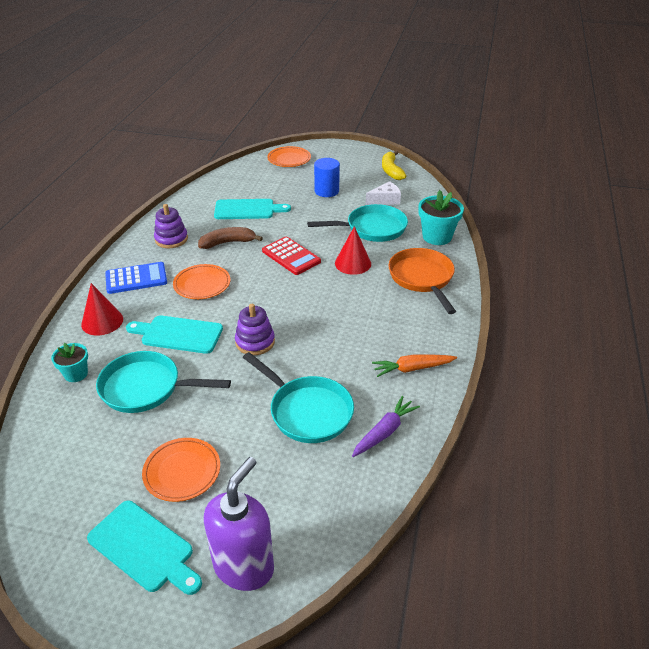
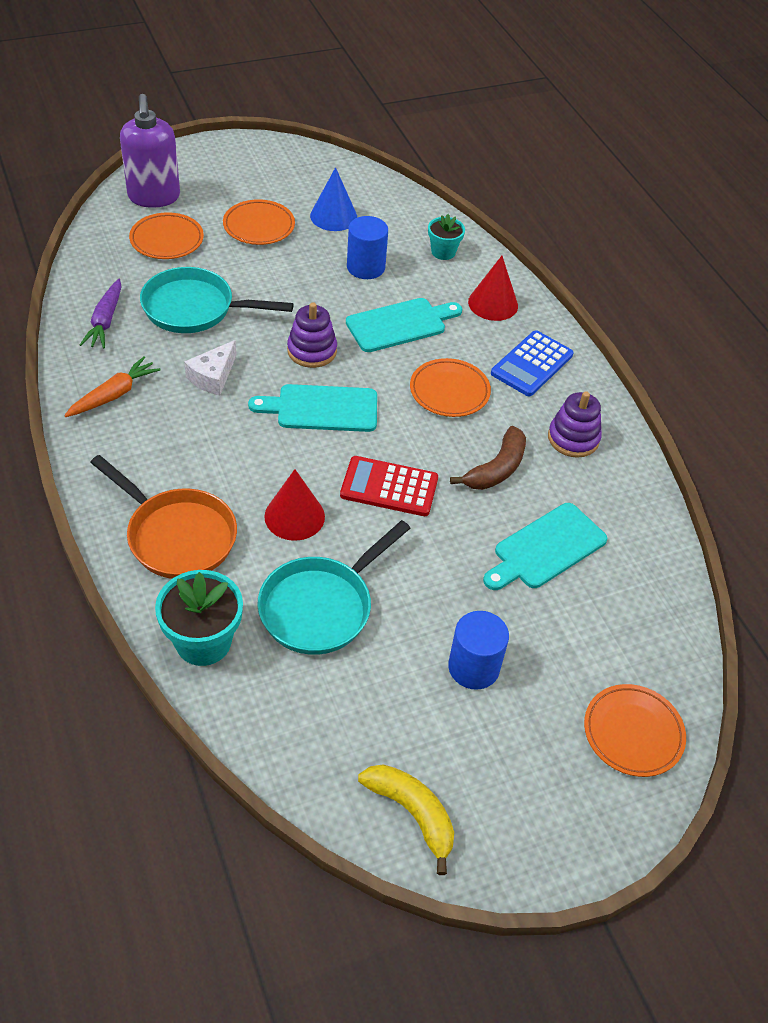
camera: 140 degrees right, 10 degrees up
turquoise cutting board [87,501,202,595] -> turquoise cutting board moved to [248,384,377,432]
turquoise pan [96,351,231,413] -> blue cylinder [347,216,388,279]
white cheese [366,181,401,205] -> white cheese moved to [184,340,236,395]
none -> orange plate [129,212,204,259]
none -> blue cone [310,167,357,231]

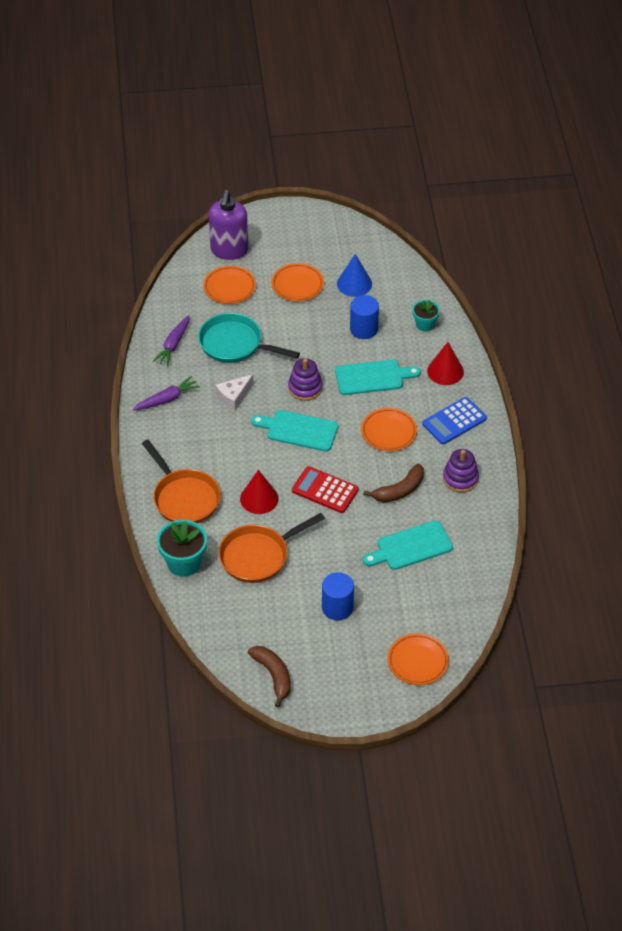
camera: 20 degrees right, 0 degrees up
orange carrot [64,357,160,417] -> purple carrot [133,376,200,410]
turquoise pan [257,520,410,655] -> orange pan [219,513,325,583]
yellow banana [358,765,454,875] -> brown banana [248,646,291,708]

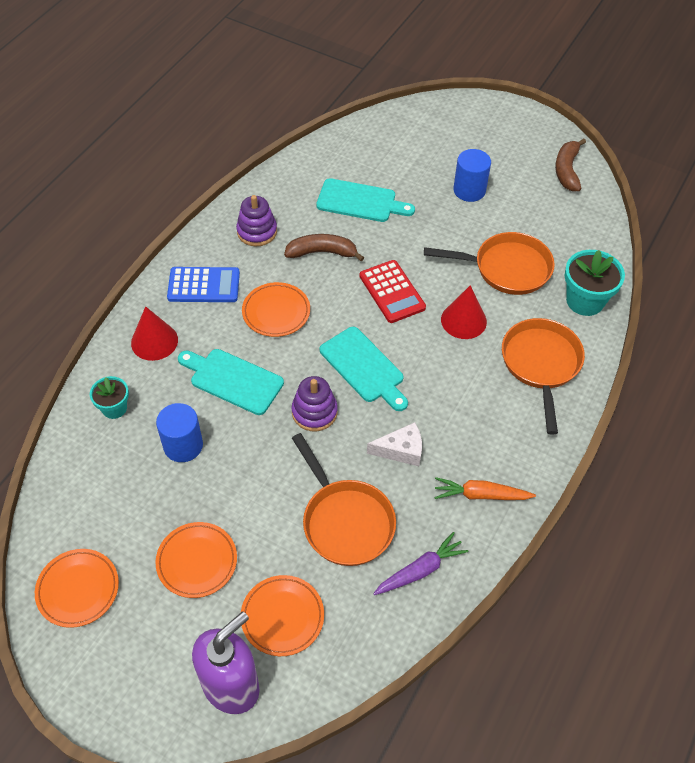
camera: 145 degrees left, 5 degrees up
purple carrot [133,376,200,410] -> orange carrot [435,477,536,500]
turquoise pan [198,313,300,363] -> orange pan [292,433,396,566]
blue cone [337,254,372,297] -> none
orange plate [388,633,449,685] -> orange plate moved to [35,549,119,628]

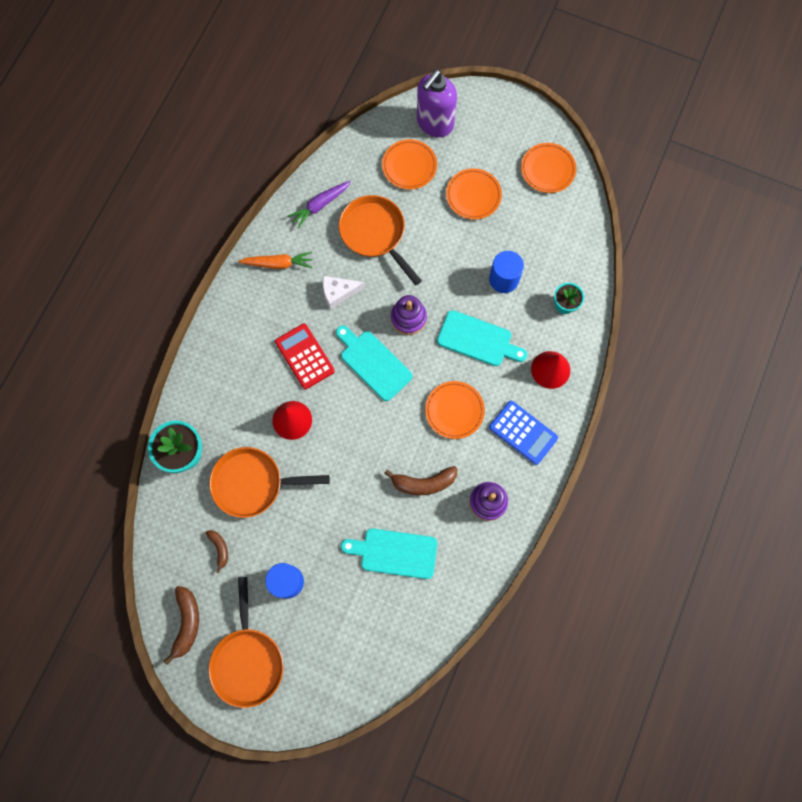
camera: 175 degrees right, 20 degrees up
blue calculator [167,267,240,302] -> blue calculator turned 135 degrees counterclockwise [489,401,558,465]
red calculator [360,260,426,323] -> red calculator moved to [275,323,335,389]
orange pan [502,318,585,435] -> orange pan moved to [208,577,284,708]
none -> brown banana [206,530,228,574]

